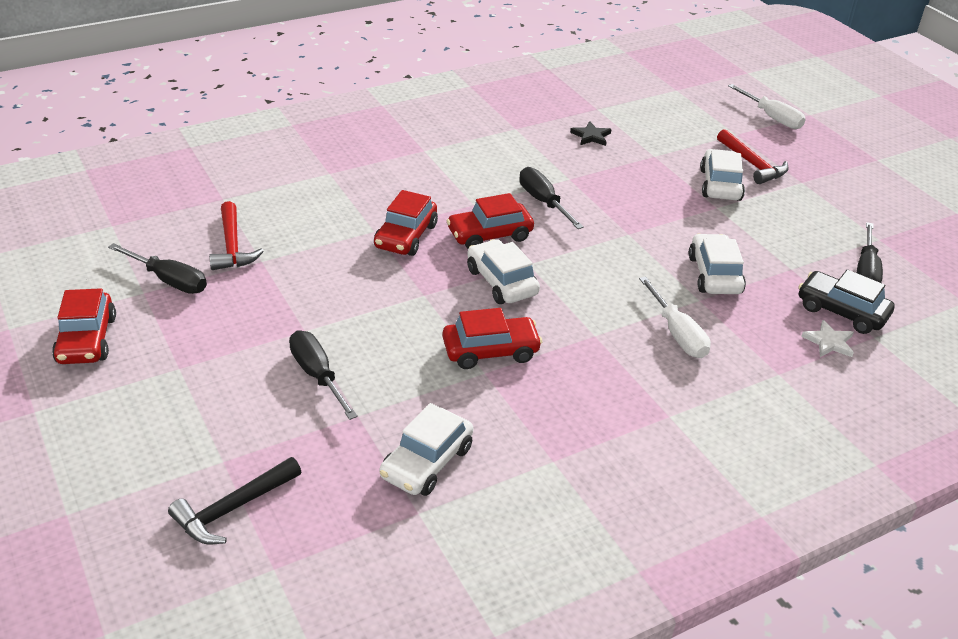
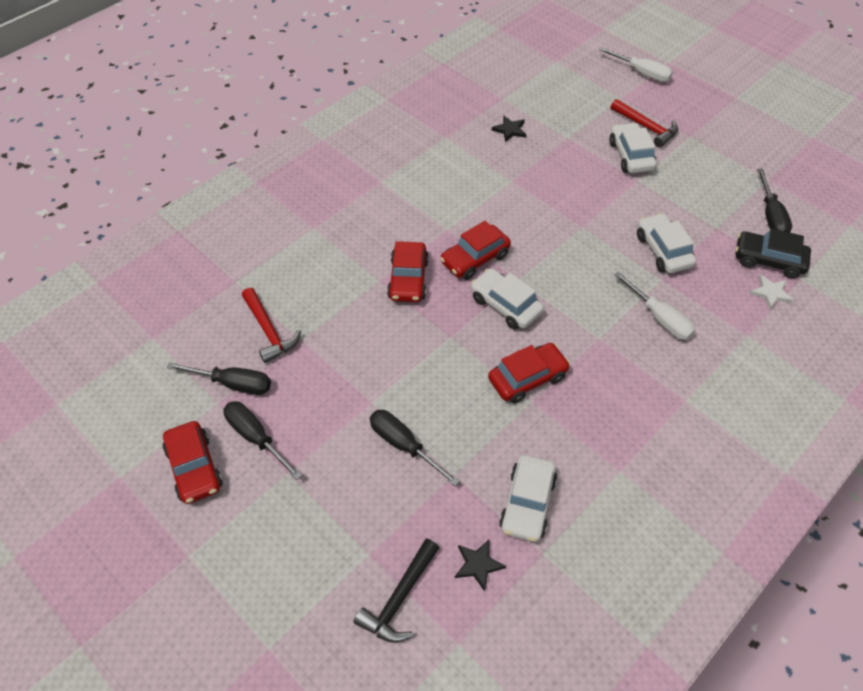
camera: 15 degrees left, 15 degrees up
black screwdriver [519,167,584,229] -> black screwdriver moved to [223,401,302,480]
none -> black star [455,540,506,592]

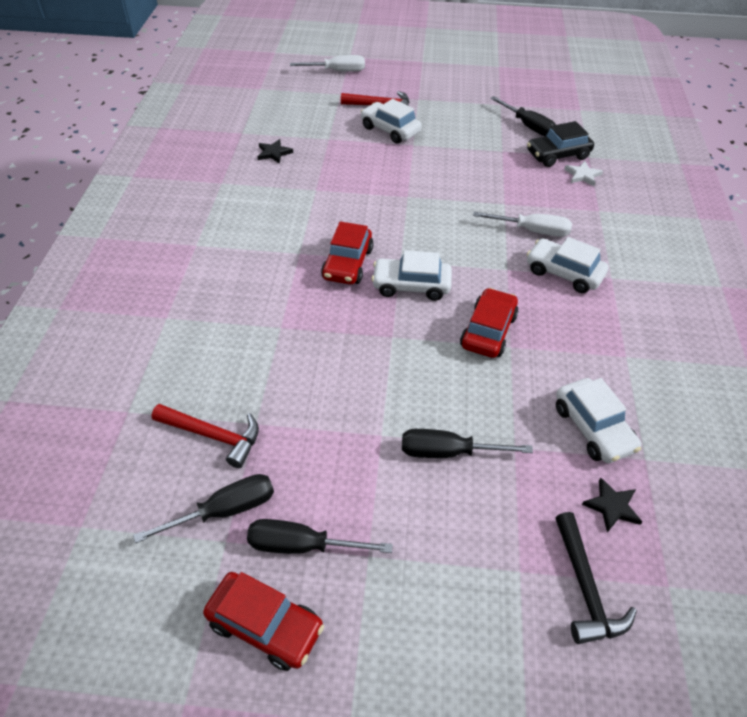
camera: 40 degrees left, 5 degrees down
red car [387,241,429,302] -> none
white car [637,213,696,273] -> white car moved to [527,237,609,293]

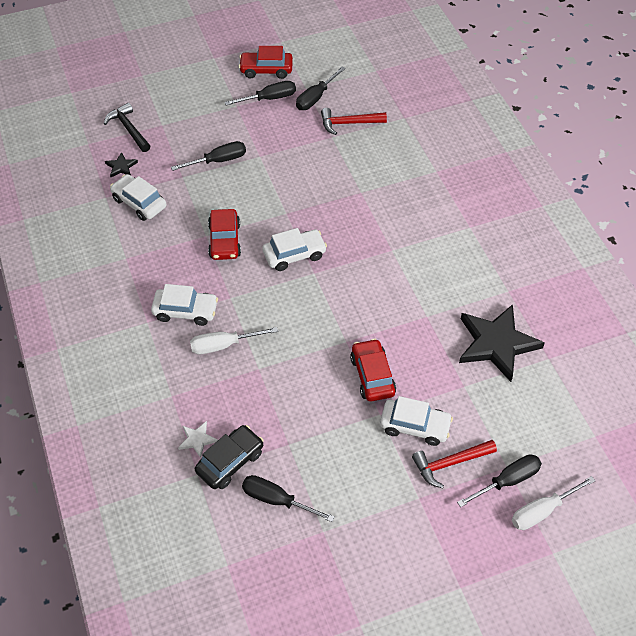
camera: 155 degrees right, 5 degrees up
black star [257,139,293,164] -> black star [459,304,545,382], size x2.34
red car [321,222,374,285] -> red car moved to [350,339,396,402]
none -> black screwdriver [457,454,542,507]

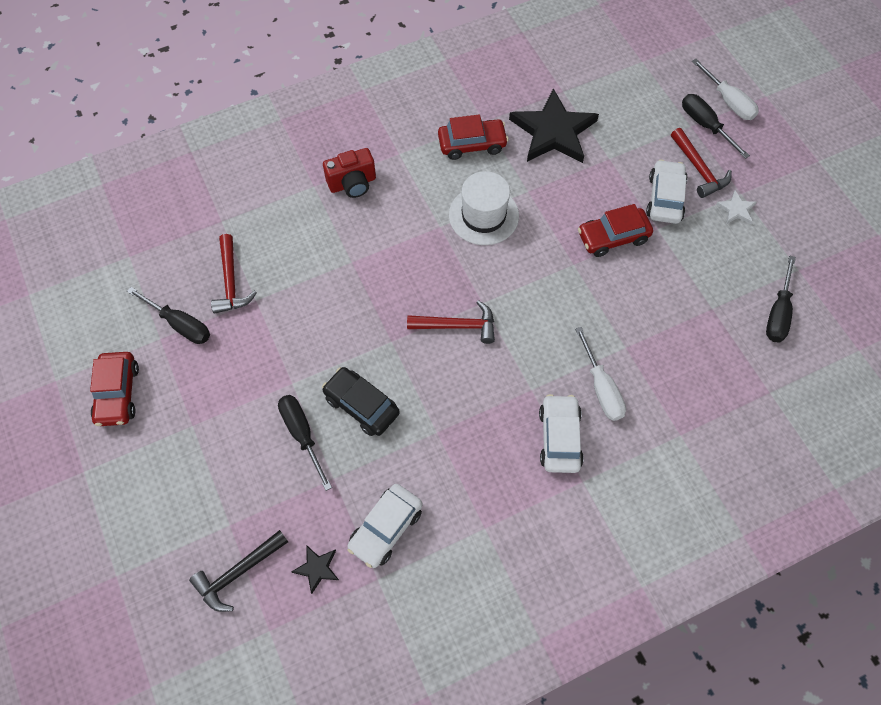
camera: 95 degrees left, 10 degrees up
white star [178,421,218,458] -> white star moved to [716,190,757,224]
black car [195,425,264,489] -> black car moved to [322,367,399,436]
red car [208,209,241,260] -> red car moved to [438,114,509,160]
black screwdriver [225,81,296,105] -> none
white car [262,228,327,271] -> red hammer [407,300,495,344]
none -> red camera [323,148,376,198]
none -> white hat [449,171,519,245]

